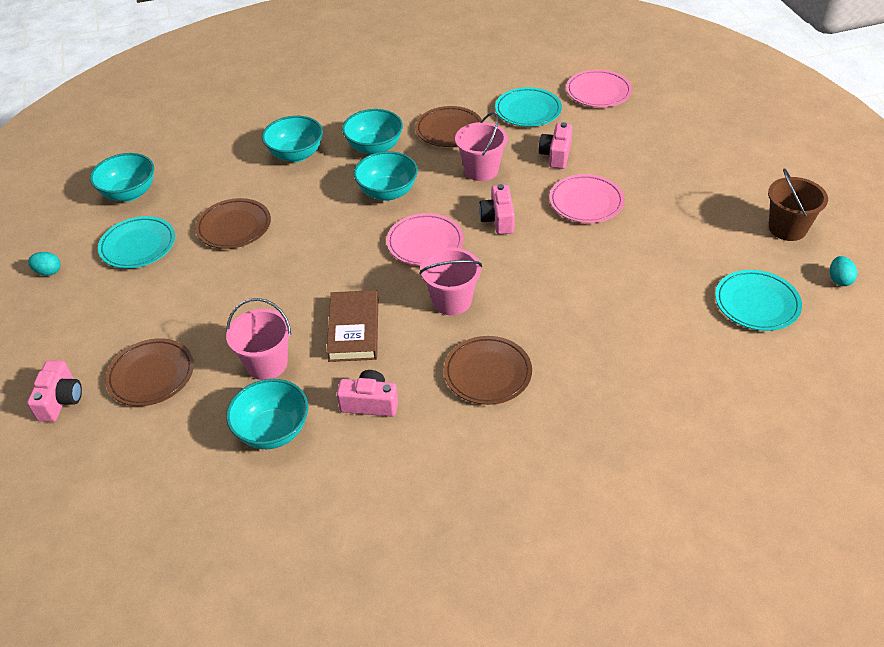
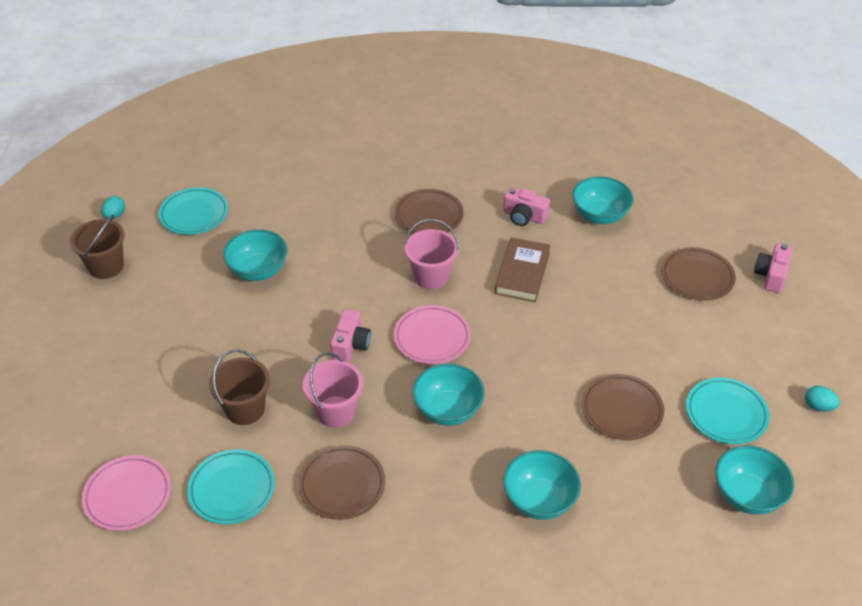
camera: 165 degrees left, 0 degrees up
pink bucket [226,298,291,380] -> none
turquoise bowl [342,109,403,155] -> turquoise bowl moved to [223,229,287,281]
pink camera [539,122,572,169] -> brown bucket [209,349,270,425]
pink plate [549,174,625,223] -> none

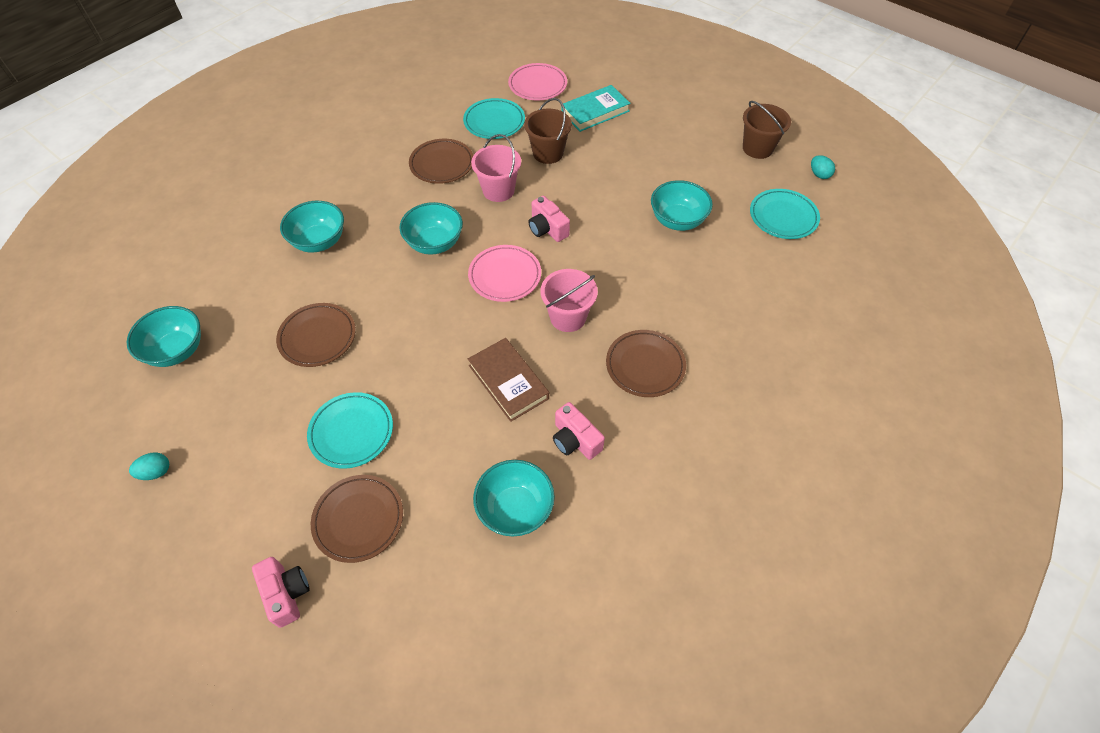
camera: 130 degrees right, 10 degrees up
pink camera [503,187,550,226] -> pink camera turned 105 degrees counterclockwise [553,402,605,460]
turquoise plate [686,378,770,444] -> turquoise plate moved to [307,392,393,469]
none -> turquoise book [561,85,631,132]

